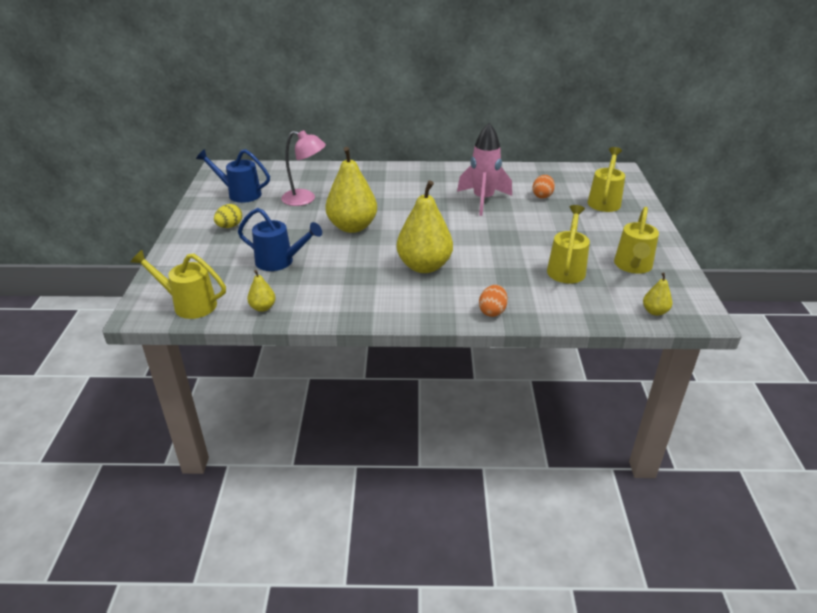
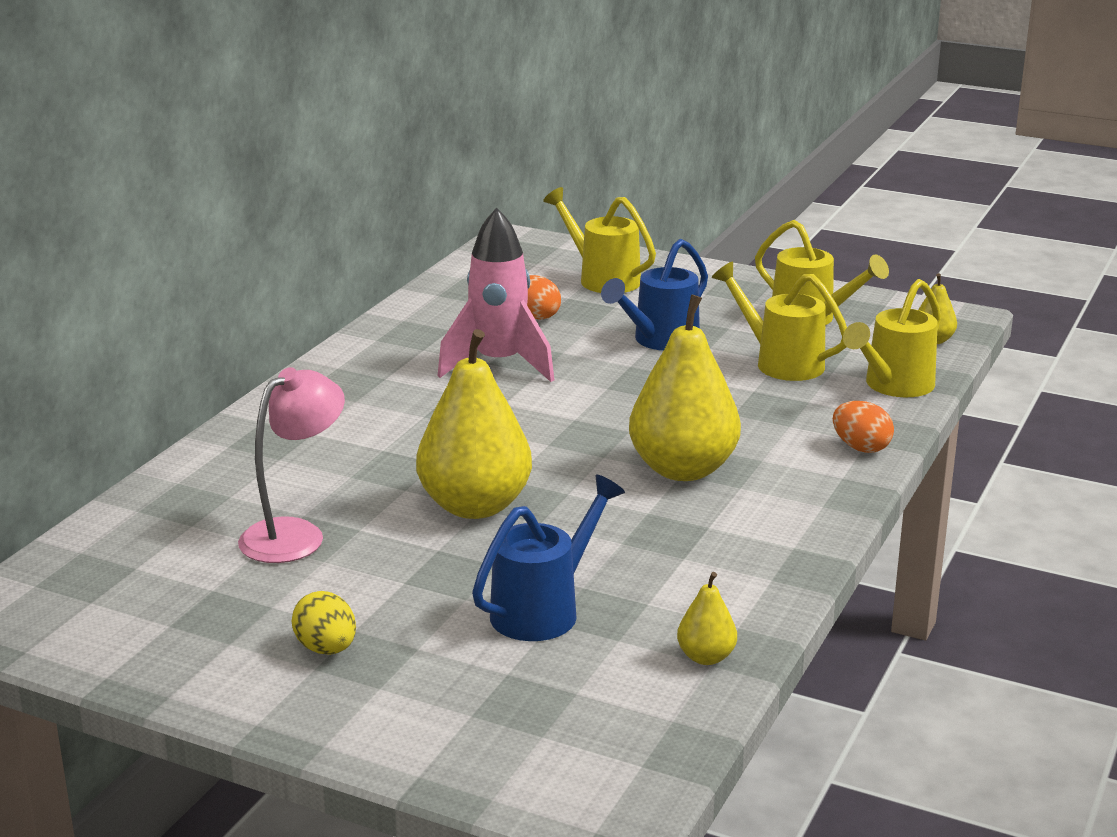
camera: 65 degrees left, 10 degrees down
yellow watering can [131,250,226,319] -> yellow watering can moved to [843,279,941,397]
blue watering can [196,149,270,203] -> blue watering can moved to [601,239,708,351]

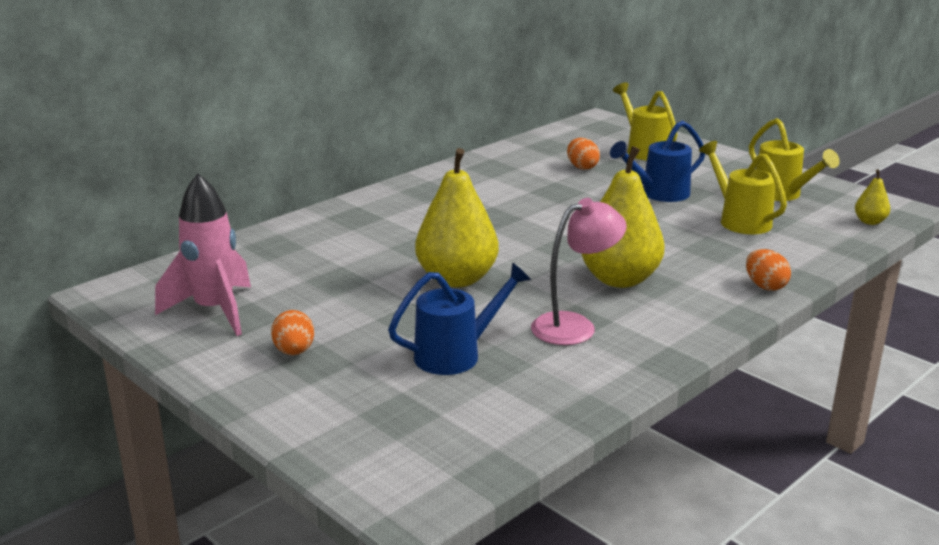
camera: 20 degrees right, 0 degrees up
pink lamp [238,367,345,563] -> pink lamp moved to [531,198,627,345]
yellow egg [292,591,356,655] -> orange egg [271,310,314,355]
pink rocket [438,207,554,382] -> pink rocket moved to [155,173,251,336]
yellow pear [677,572,737,665] -> none
yellow watering can [843,279,941,397] -> none

